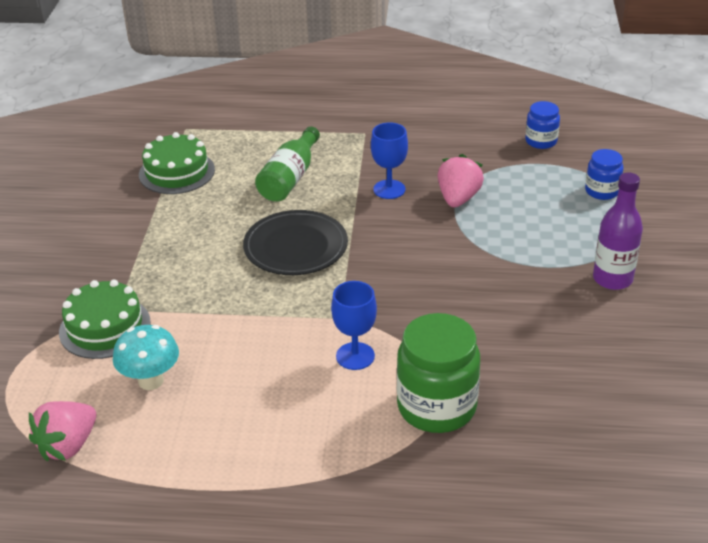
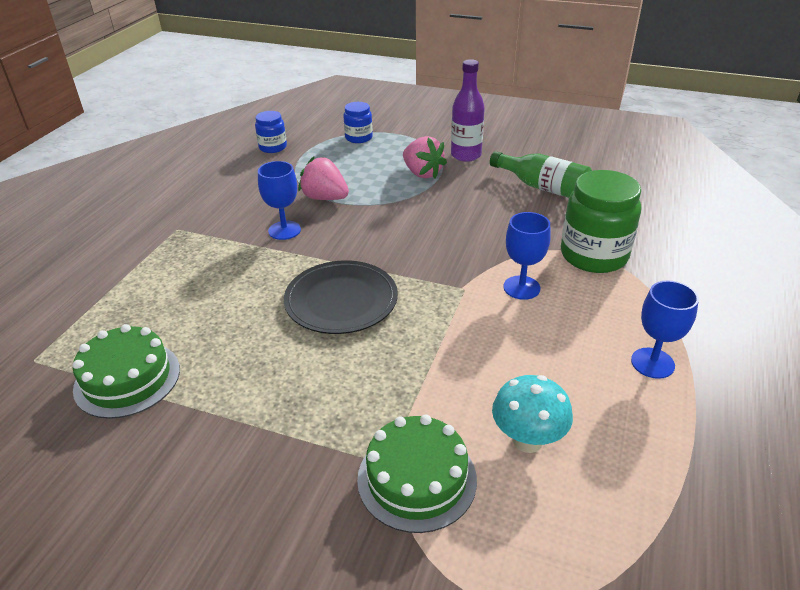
camera: 75 degrees left, 0 degrees up
pink strawberry [29,401,96,461] -> pink strawberry moved to [403,136,447,178]
green bottle [255,126,320,202] -> green bottle moved to [490,151,592,198]
none -> blue goblet [631,280,699,379]

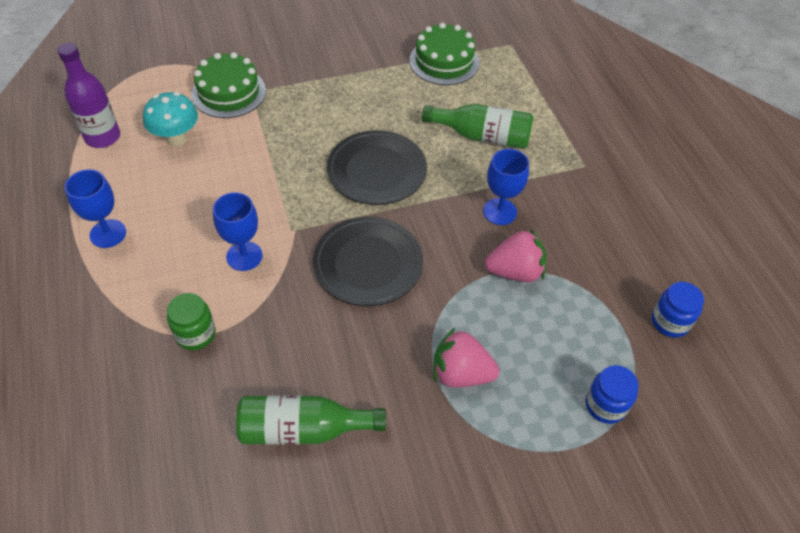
camera: 140 degrees right, 15 degrees up
purple bottle [451,59,485,162] -> purple bottle moved to [57,43,120,148]
green jar [561,170,641,273] -> green jar [167,293,215,350], size x0.54
none -> black plate [313,217,423,306]
none -> green bottle [422,104,534,149]

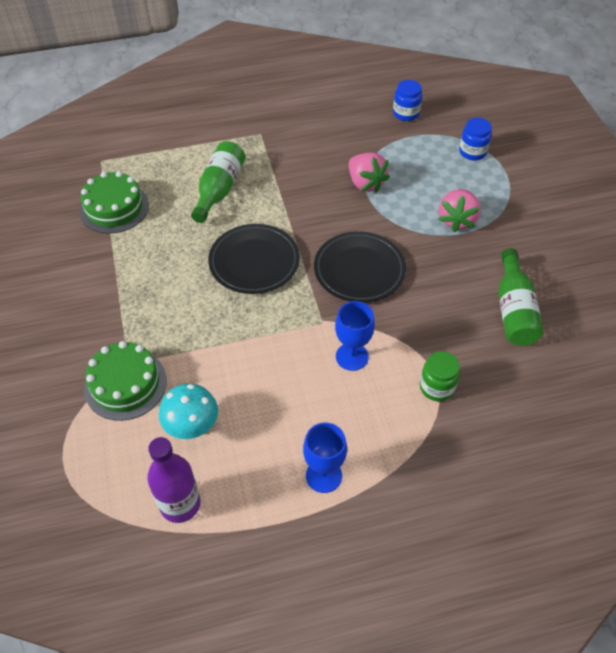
camera: 85 degrees left, 0 degrees up
blue goblet [483,149,529,225] -> none
pink strawberry [485,228,546,282] -> pink strawberry turned 150 degrees clockwise [349,152,390,193]

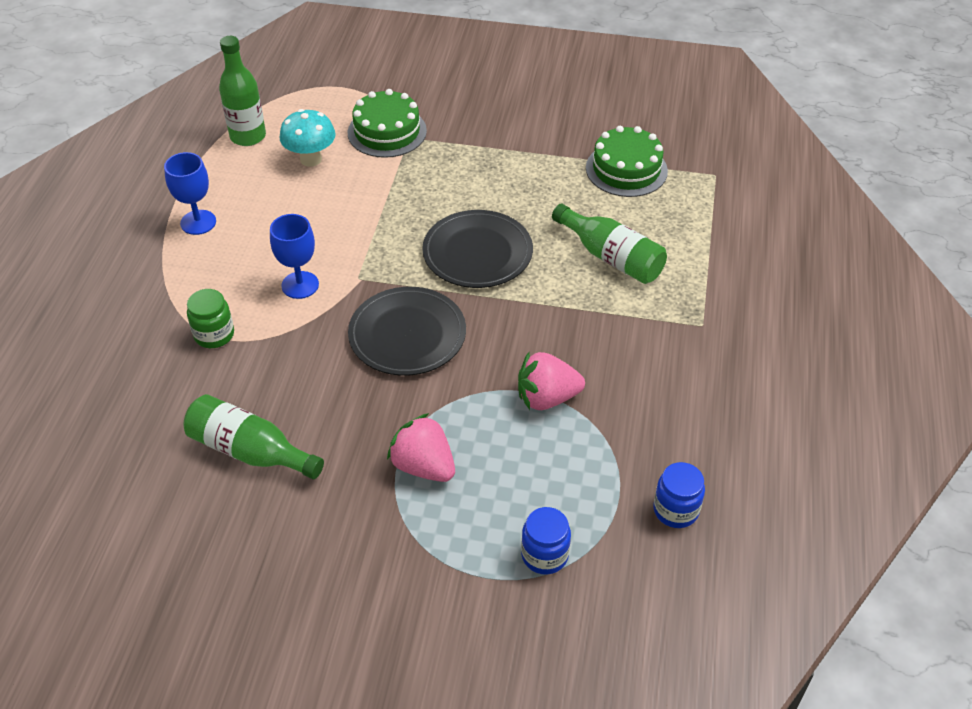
camera: 115 degrees right, 5 degrees down
purple bottle [148,437,201,523] -> green bottle [219,36,266,146]

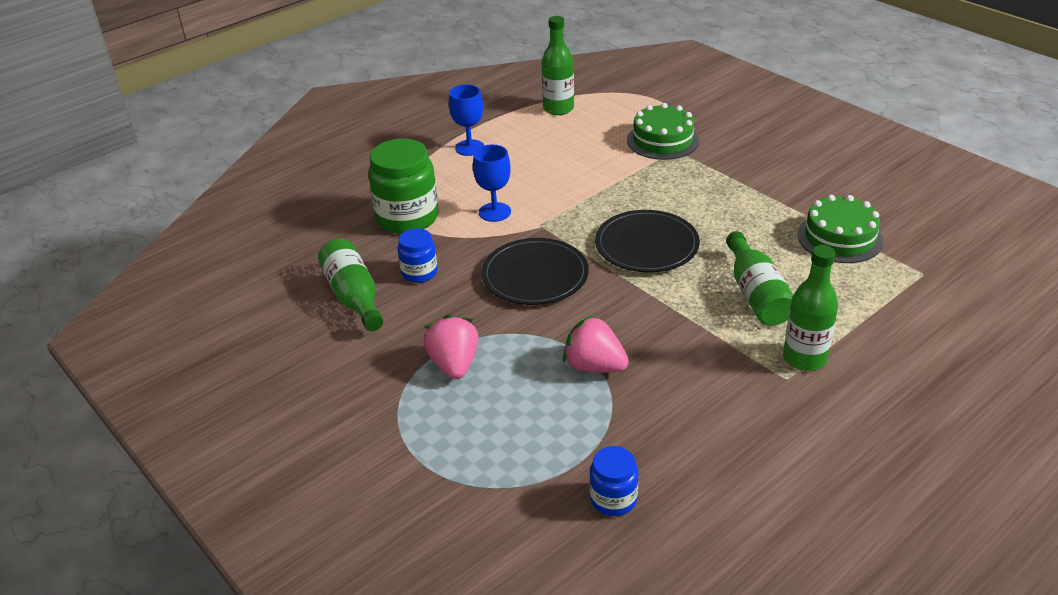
camera: 40 degrees right, 10 degrees down
green jar [187,289,234,348] -> green jar [368,139,438,234], size x1.85
turquoise mushroom [279,109,336,167] -> none
blue jar [521,507,571,574] -> blue jar moved to [397,228,438,283]
none -> green bottle [783,245,838,371]

